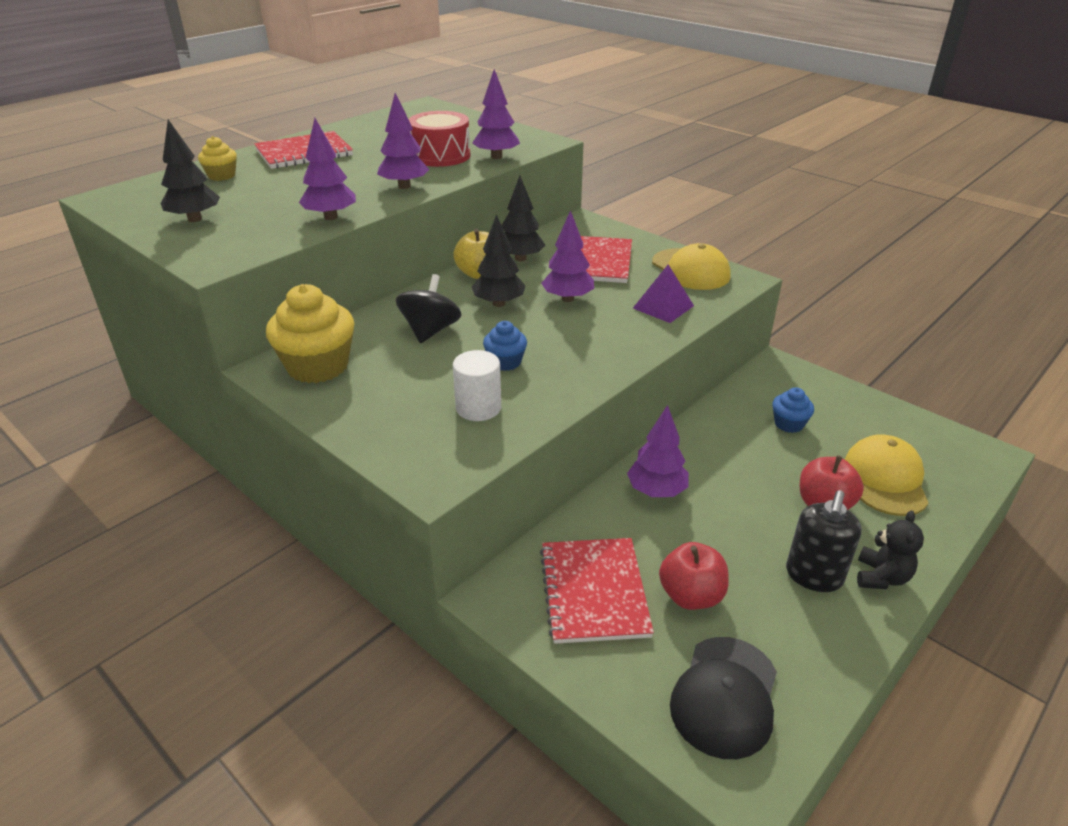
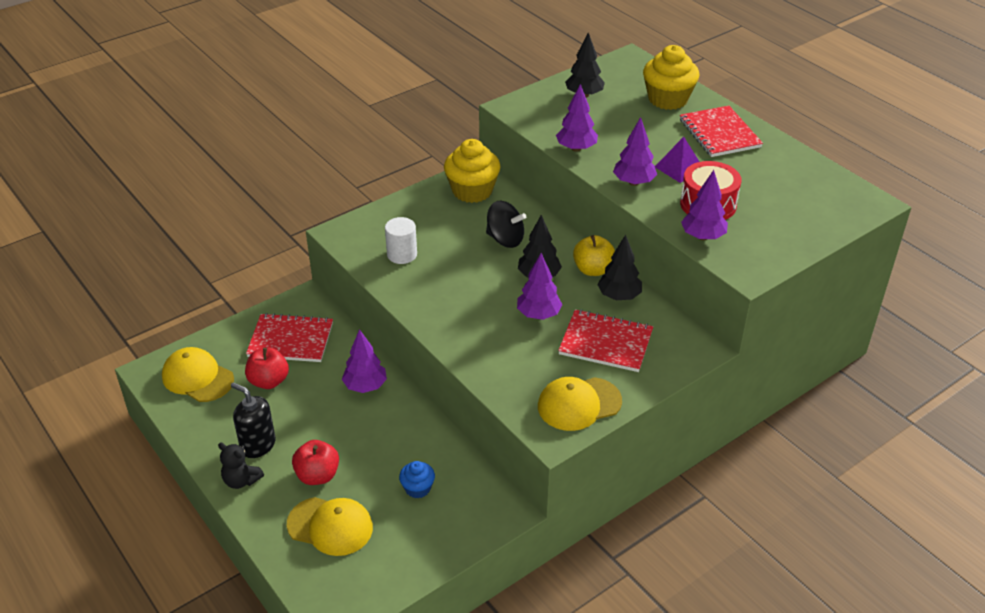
camera: 100 degrees right, 5 degrees up
yellow cupcake [198,136,237,181] -> yellow cupcake [643,45,699,110], size x1.91
blue cupcake [483,321,527,371] -> none
purple pyramid [633,264,694,323] -> purple pyramid moved to [655,137,700,183]
black cap [670,637,777,759] -> yellow cap [162,347,234,402]

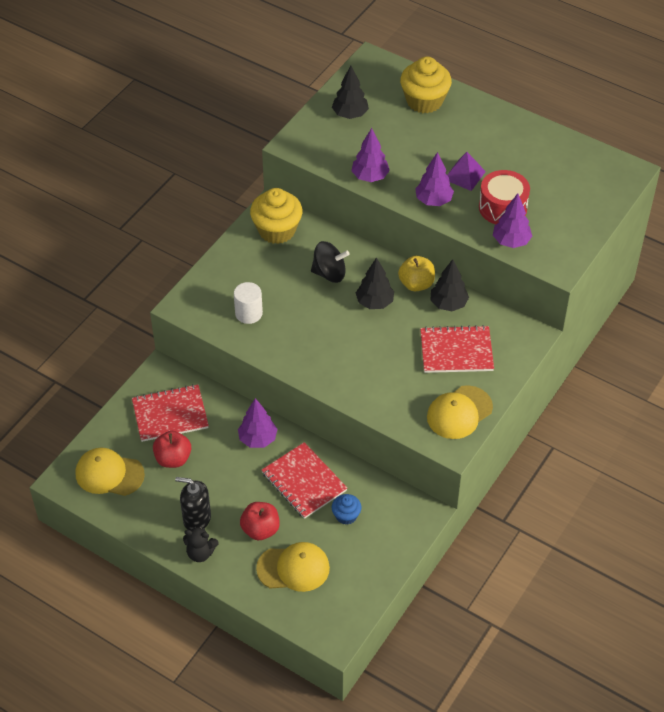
camera: 20 degrees left, 10 degrees up
purple tree [517,253,563,320] -> none
red notebook [680,106,763,157] -> red notebook moved to [262,442,347,519]

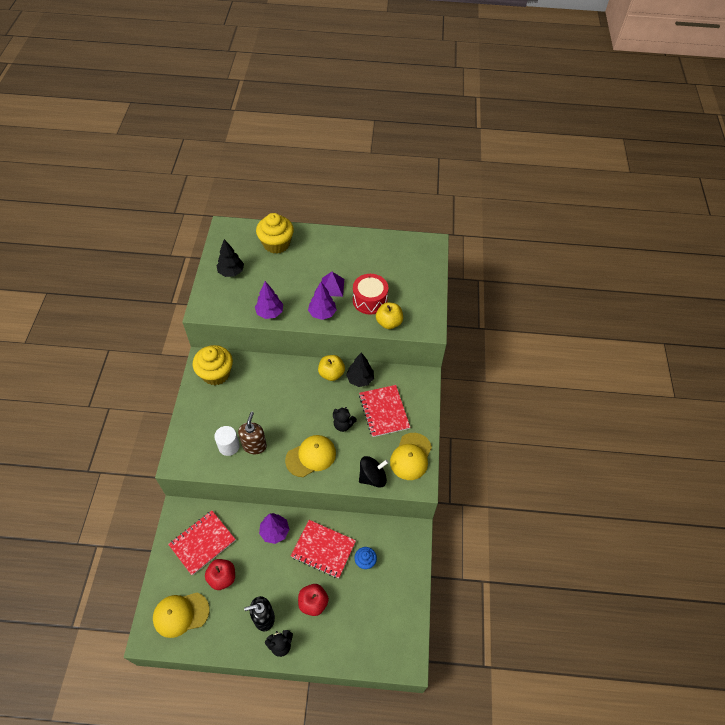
camera: 30 degrees left, 5 degrees up
yellow cap [256,542,330,592] -> yellow cap moved to [285,435,336,477]
black spinning top [311,241,350,283] -> black spinning top moved to [359,456,389,488]
black tree [356,257,394,309] -> none
red notebook [420,325,494,373] -> red notebook turned 75 degrees counterclockwise [359,385,410,437]
purple tree [493,194,532,248] -> yellow apple [376,302,403,329]
none -> brown soap dispenser [238,412,267,454]
none -> black teddy bear [333,407,357,432]

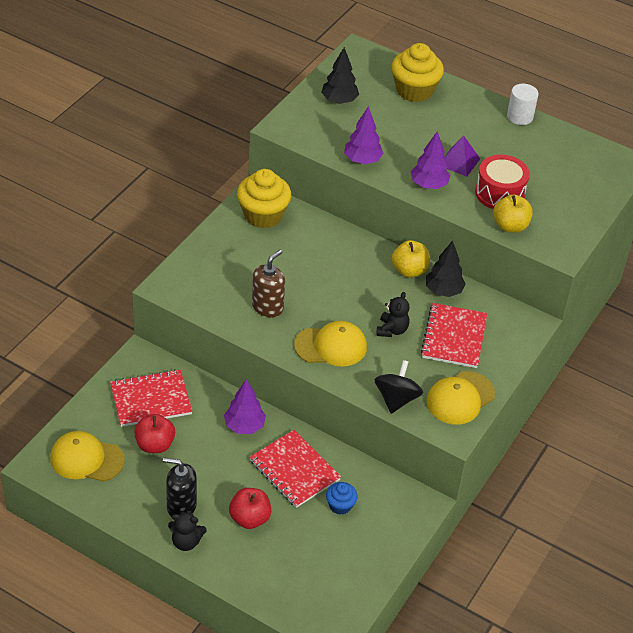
camera: 25 degrees right, 10 degrees down
white cylinder [214,426,240,456] -> white cylinder moved to [507,84,539,125]
black teddy bear [333,407,357,432] -> black teddy bear turned 120 degrees counterclockwise [377,292,410,337]
black spinning top [359,456,389,488] -> black spinning top turned 75 degrees counterclockwise [375,360,423,414]

